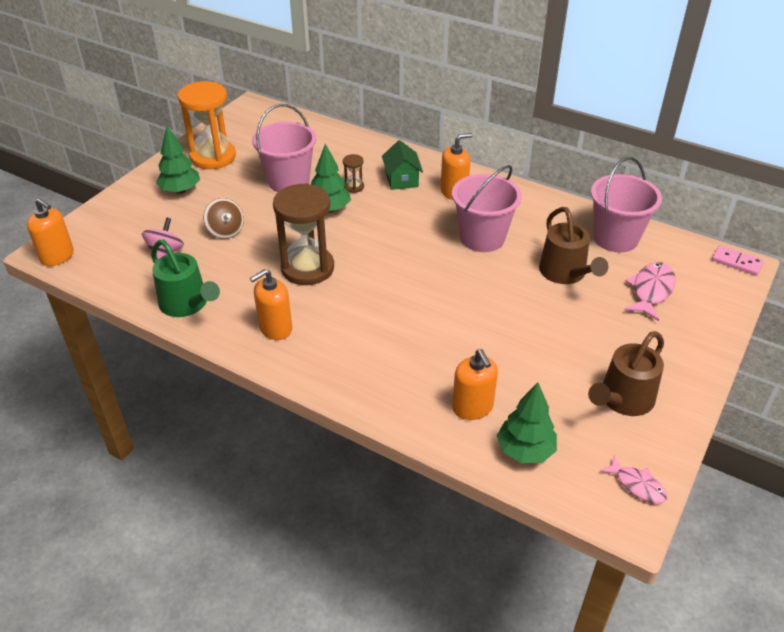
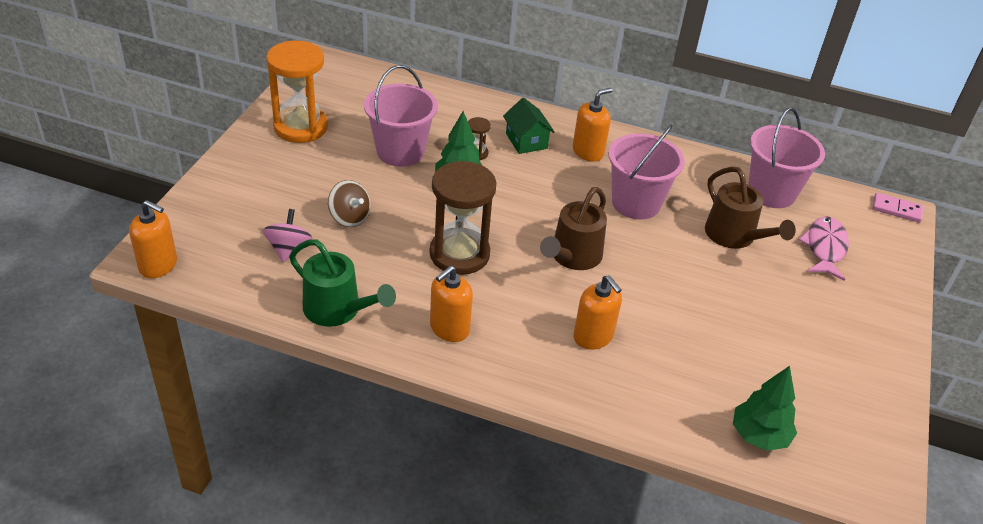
camera: 15 degrees left, 0 degrees up
green tree [156,126,200,194] -> none
orange soap dispenser [452,349,498,420] -> orange soap dispenser moved to [573,275,622,350]
brown watering can [588,331,664,416] -> brown watering can moved to [540,187,607,270]
pink fish [600,455,667,503] -> none

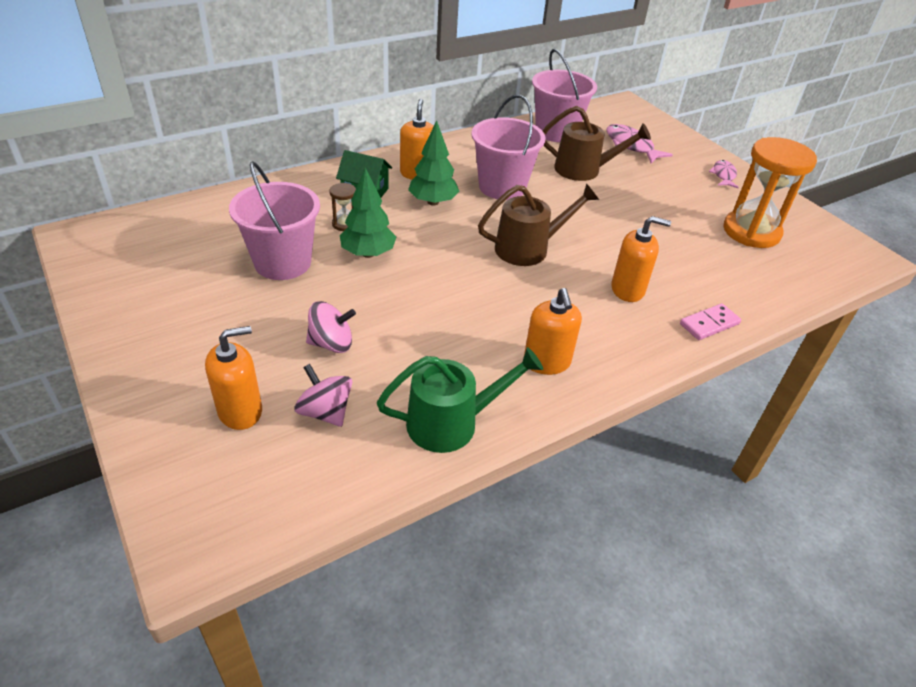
camera: 50 degrees left, 0 degrees up
orange soap dispenser [129,200,177,278] -> orange soap dispenser moved to [205,326,262,430]
orange hourglass [266,41,328,143] -> orange hourglass moved to [723,137,817,248]
brown spinning top [328,180,371,227] -> pink spinning top [306,301,356,353]
brown hourglass [429,161,497,275] -> none
brown watering can [540,187,607,270] -> brown watering can turned 90 degrees counterclockwise [478,183,599,266]
green tree [733,366,797,451] -> green tree moved to [408,120,460,206]
pink domino [872,193,923,223] -> pink domino moved to [680,304,741,340]
none -> pink fish [709,160,739,188]

